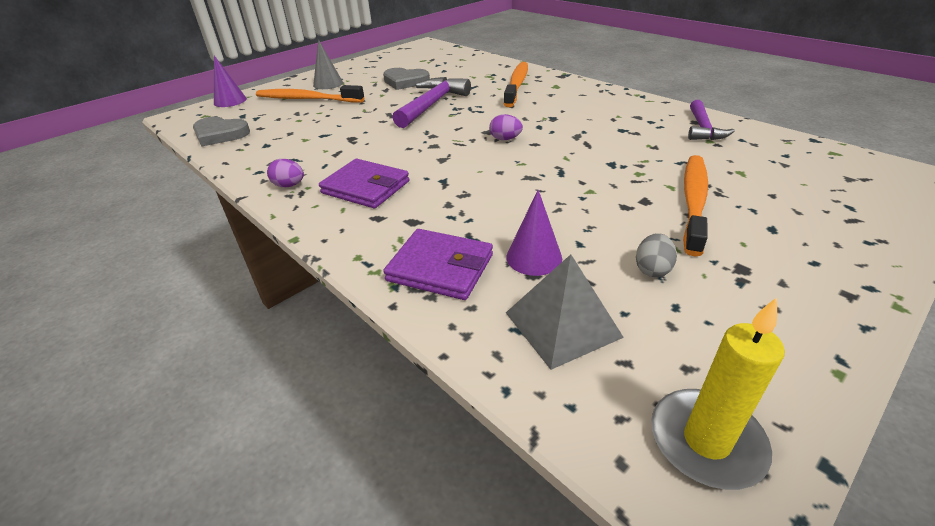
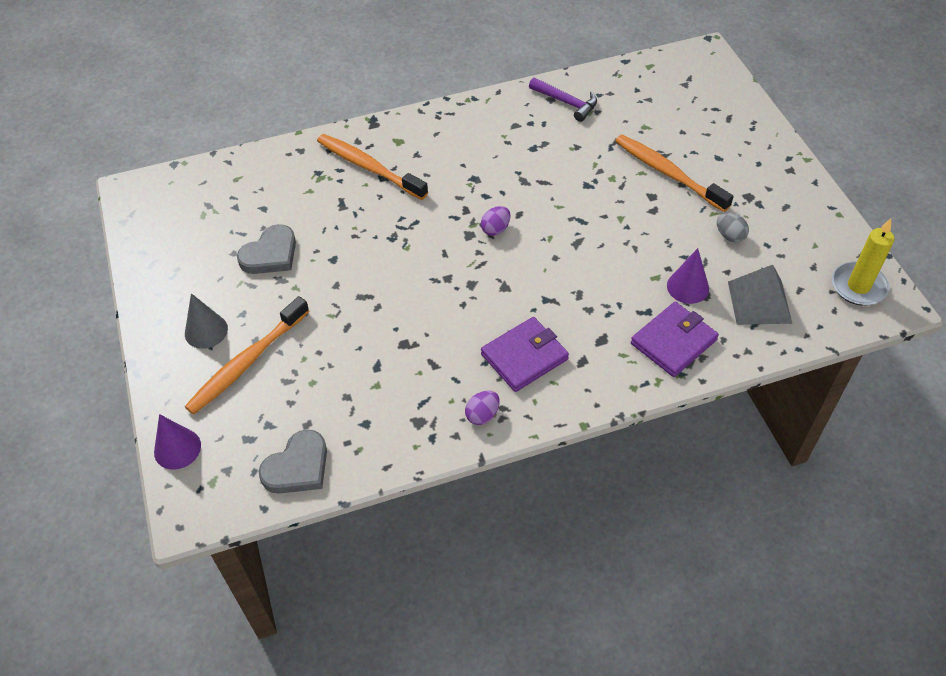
camera: 65 degrees left, 15 degrees up
purple hammer [393,77,471,128] -> none

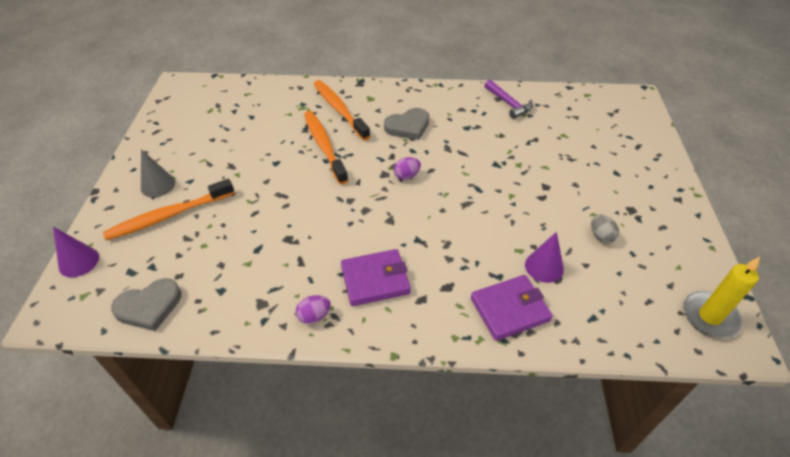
camera: 20 degrees right, 5 degrees down
grey heart [237,224,296,274] -> grey heart moved to [384,108,429,140]
orange toothbrush [615,135,734,212] -> orange toothbrush moved to [304,111,348,184]
grey pyramid [728,265,792,325] -> none

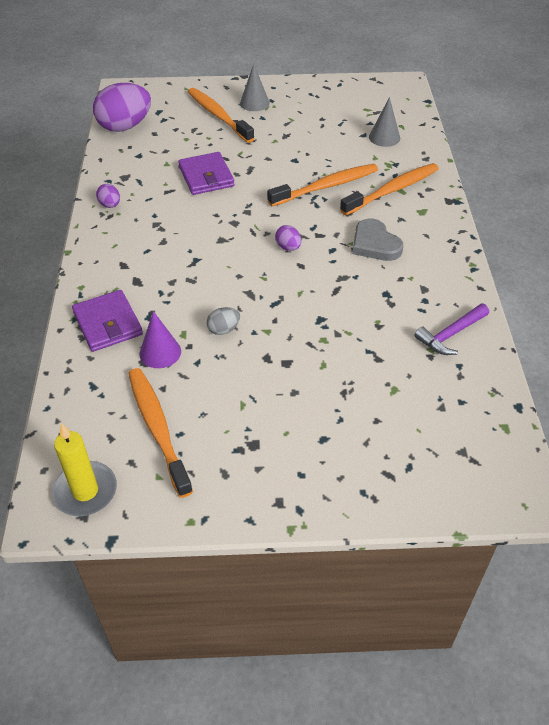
camera: 85 degrees right, 0 degrees up
purple cone [53,227,99,277] -> none
grey heart [111,278,181,331] -> purple egg [93,83,151,132]
purple wallet [341,249,411,306] -> purple wallet moved to [178,152,235,195]
grey egg [591,214,619,243] -> grey egg moved to [207,307,240,335]
none -> orange toothbrush [128,368,193,498]
none -> grey cone [369,97,400,147]

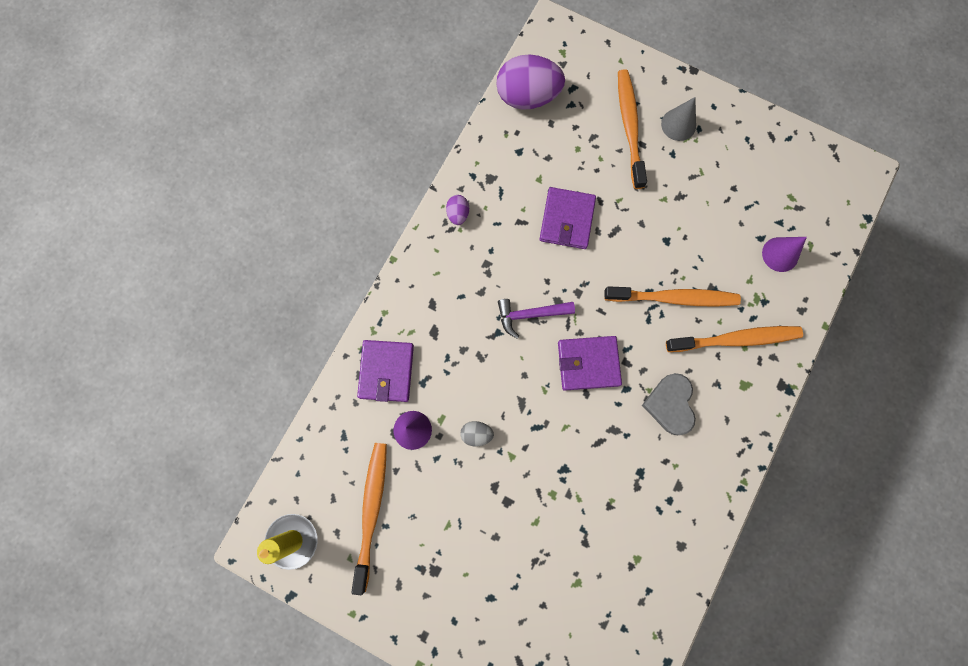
camera: 30 degrees right, 30 degrees up
purple egg [275,225,301,251] -> purple wallet [558,336,622,391]
grey cone [369,97,400,147] -> purple cone [762,237,807,272]
purple hammer [414,304,489,355] -> purple hammer moved to [498,299,575,338]

